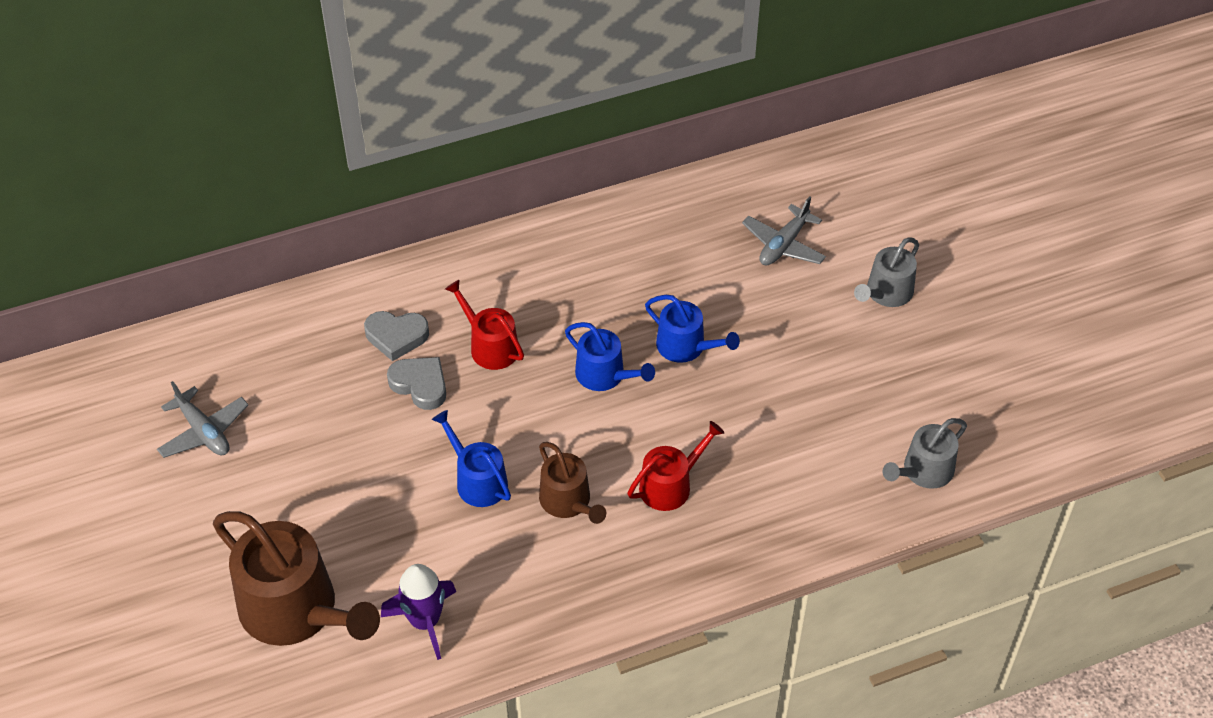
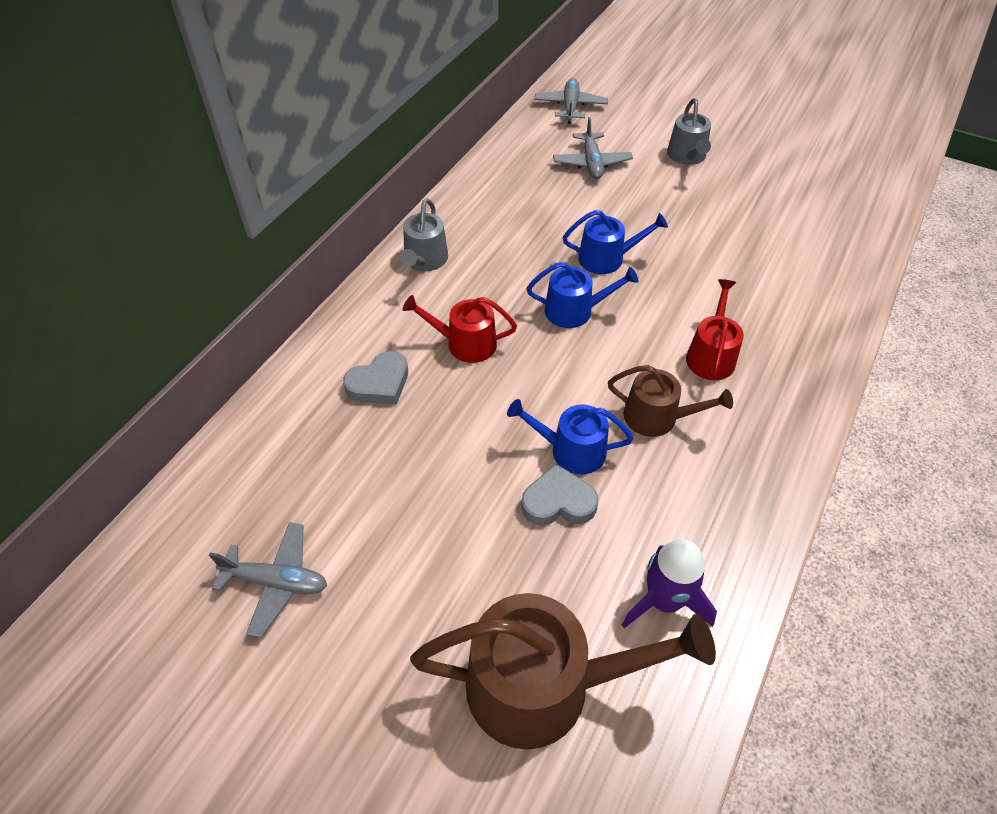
camera: 40 degrees left, 0 degrees up
grey heart [387,357,446,410] -> grey heart moved to [521,463,599,526]
grey watering can [883,418,967,489] -> grey watering can moved to [400,198,448,271]
none -> grey plane [534,78,608,124]

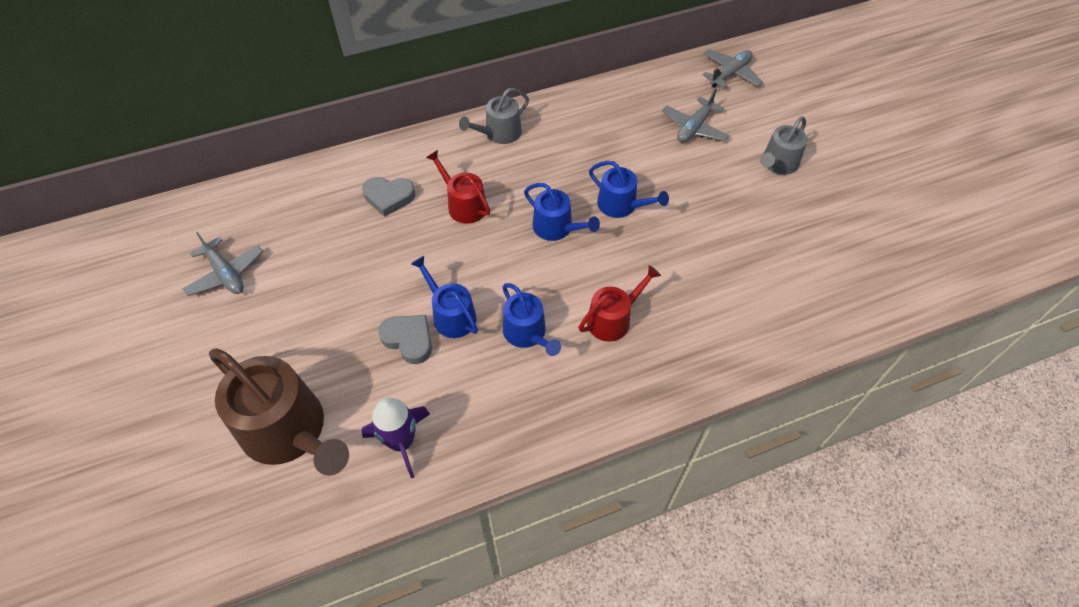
camera: 40 degrees right, 5 degrees up
brown watering can [608,365,733,437] -> blue watering can [502,283,561,356]

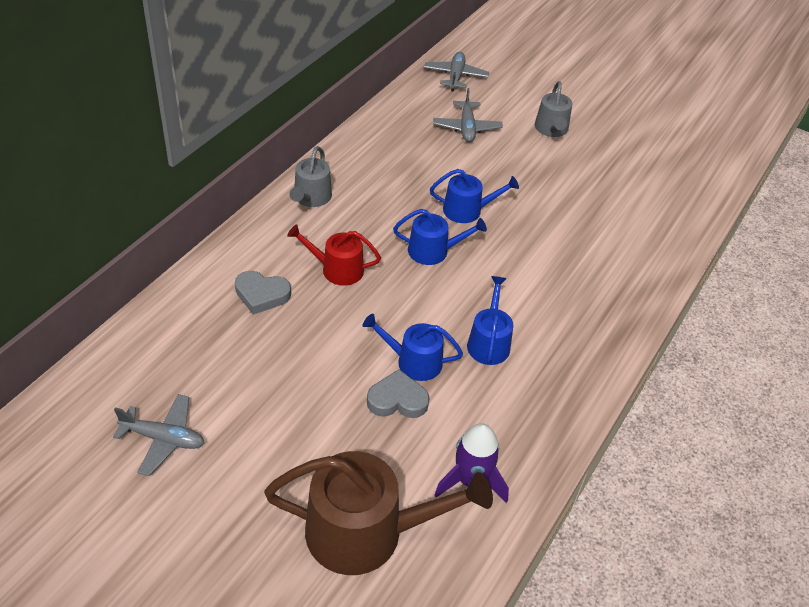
camera: 40 degrees left, 10 degrees down
grey heart [362,177,415,217] -> grey heart turned 45 degrees clockwise [235,271,291,315]
blue watering can [502,283,561,356] -> blue watering can turned 105 degrees counterclockwise [467,276,513,365]
red watering can [579,265,661,342] -> none

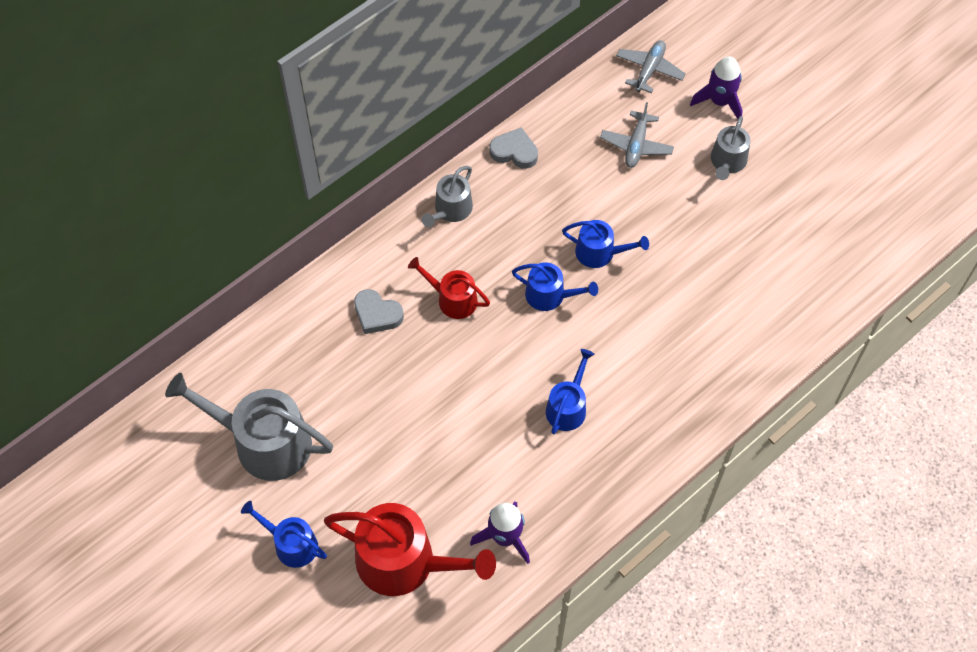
camera: 20 degrees right, 15 degrees up
grey plane [113,394,204,476] -> grey watering can [165,373,333,481]
brown watering can [264,451,493,575] -> red watering can [324,503,496,596]
blue watering can [363,314,463,381] -> blue watering can moved to [241,501,327,568]
grey heart [367,369,429,418] -> grey heart moved to [489,127,538,169]
none -> purple rocket [690,56,743,119]

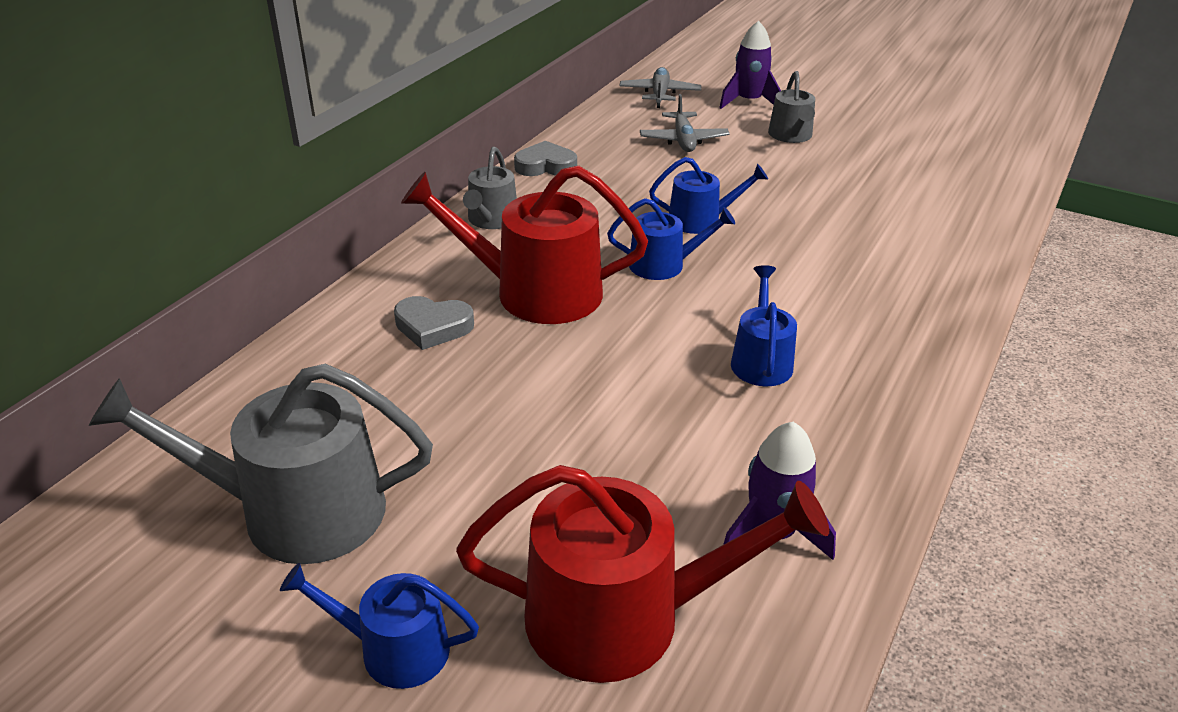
camera: 20 degrees left, 25 degrees down
red watering can [408,257,490,319] -> red watering can [401,166,648,324], size x1.83

